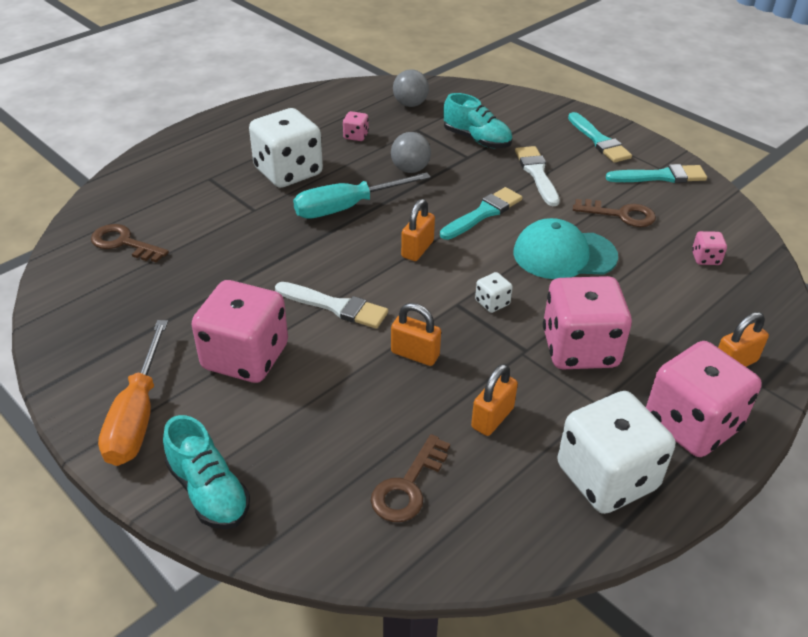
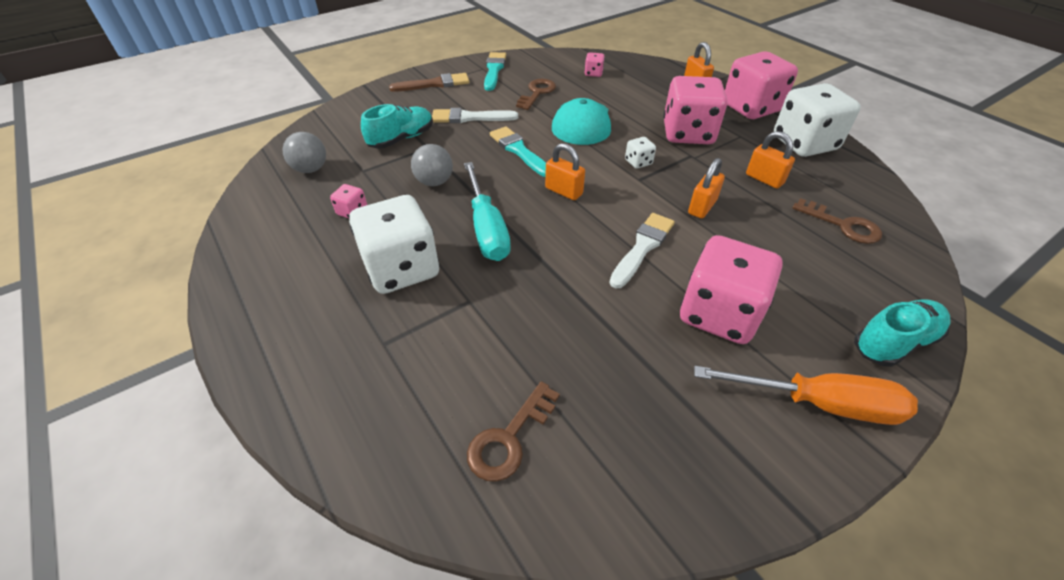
camera: 80 degrees left, 5 degrees up
turquoise brush [568,112,632,163] -> brown brush [389,73,469,92]

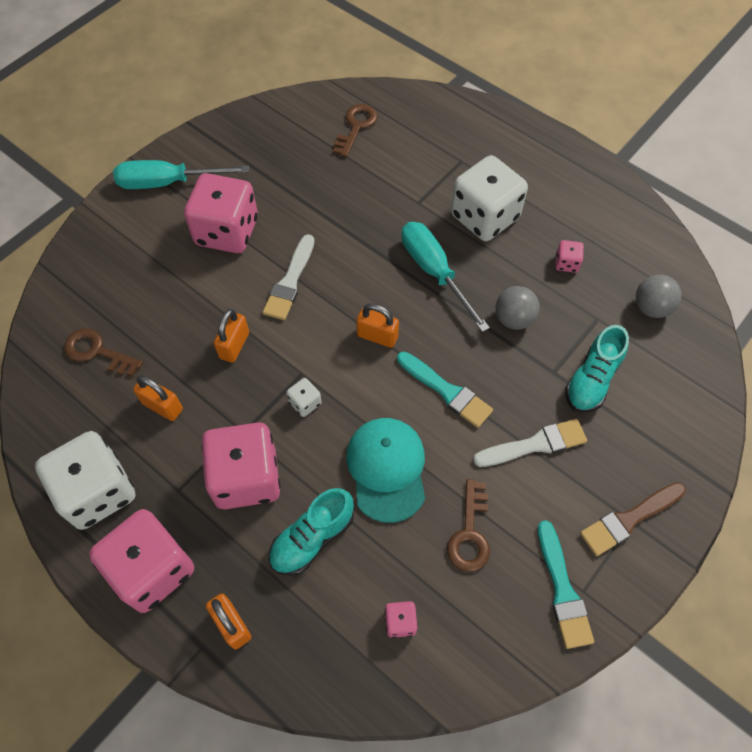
camera: 165 degrees right, 15 degrees up
orange screwdriver [694,366,918,425] -> turquoise screwdriver [113,160,249,189]
turquoise shoe [854,299,950,367] -> turquoise shoe moved to [269,488,354,576]

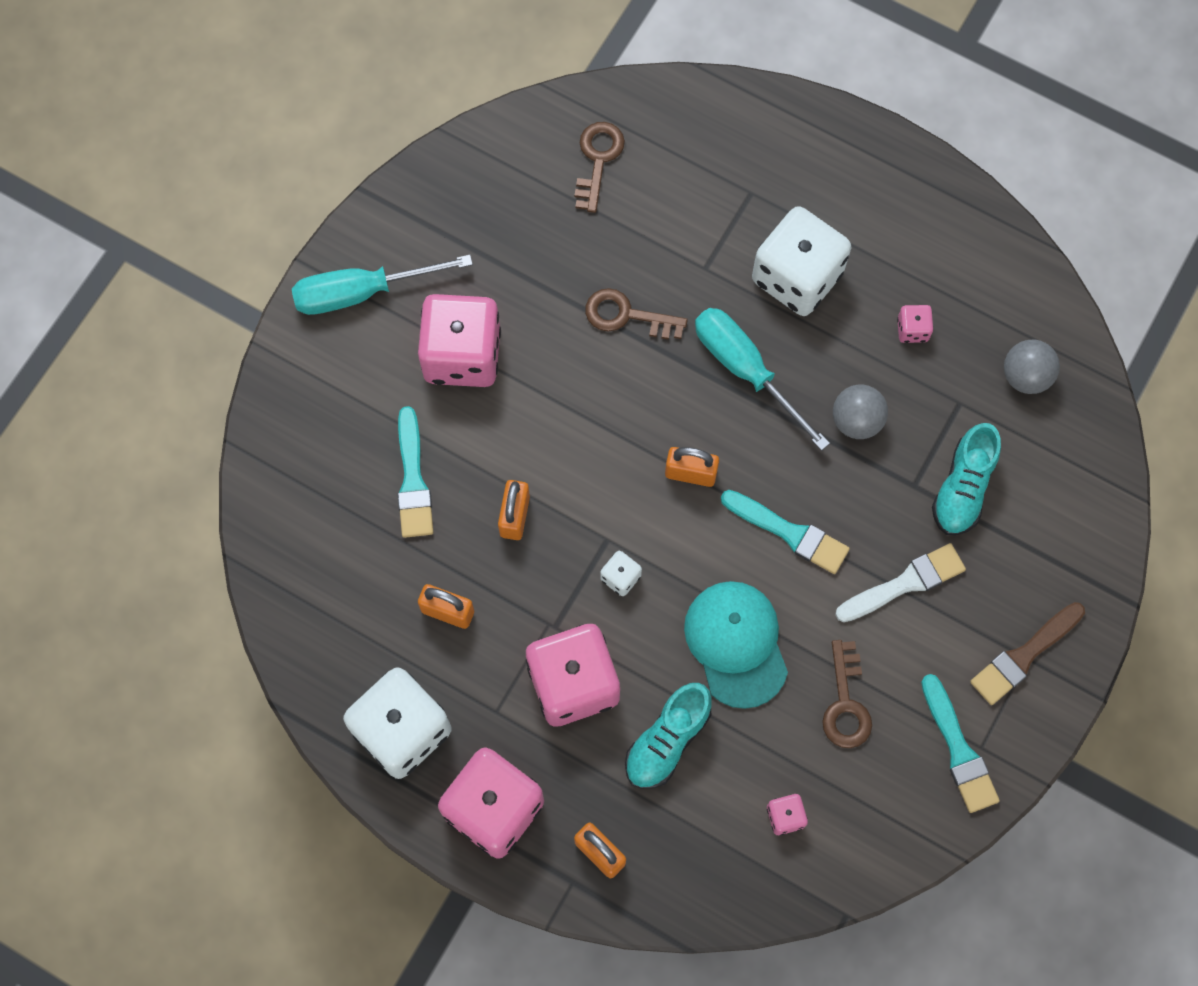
camera: 10 degrees left, 10 degrees up
brown key [64,328,143,377] -> brown key moved to [585,288,688,340]
white brush [263,234,314,320] -> none
none -> turquoise brush [397,406,433,538]

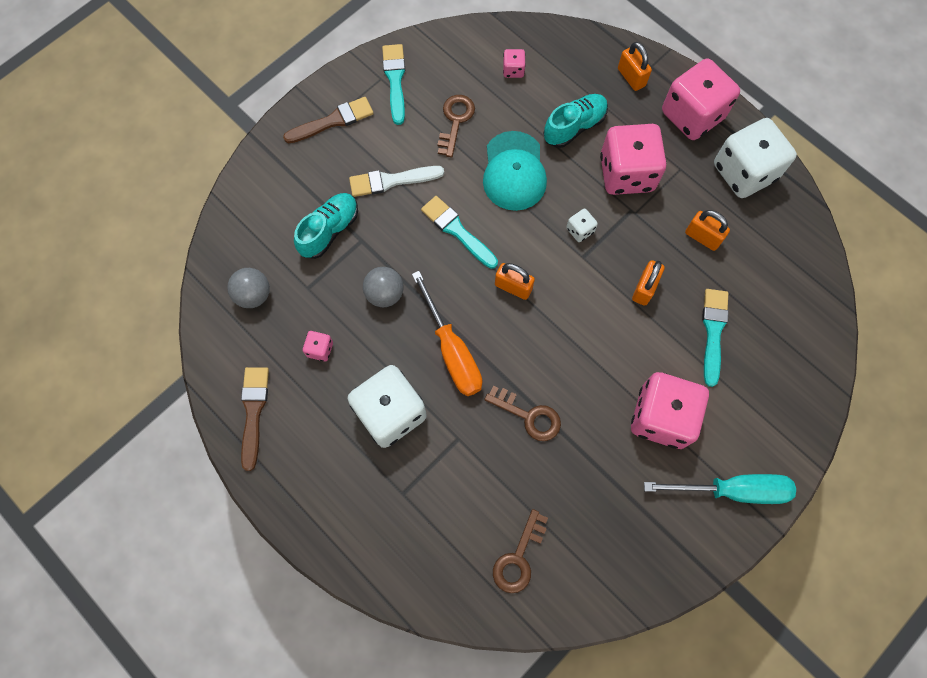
camera: 165 degrees left, 0 degrees up
turquoise screwdriver [695,308,830,451] -> orange screwdriver [412,271,482,396]
none -> brown brush [241,367,269,471]

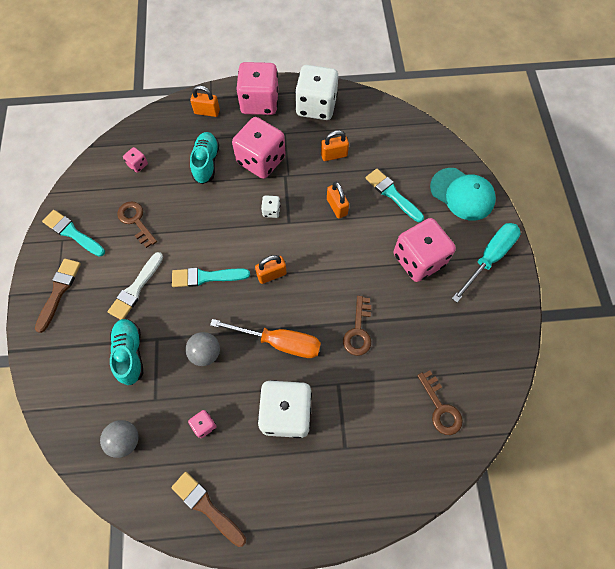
camera: 50 degrees left, 5 degrees down
turquoise cap [483,131,547,211] -> turquoise cap moved to [430,168,496,221]
brown key [484,386,561,441] -> brown key turned 120 degrees clockwise [343,296,371,356]

